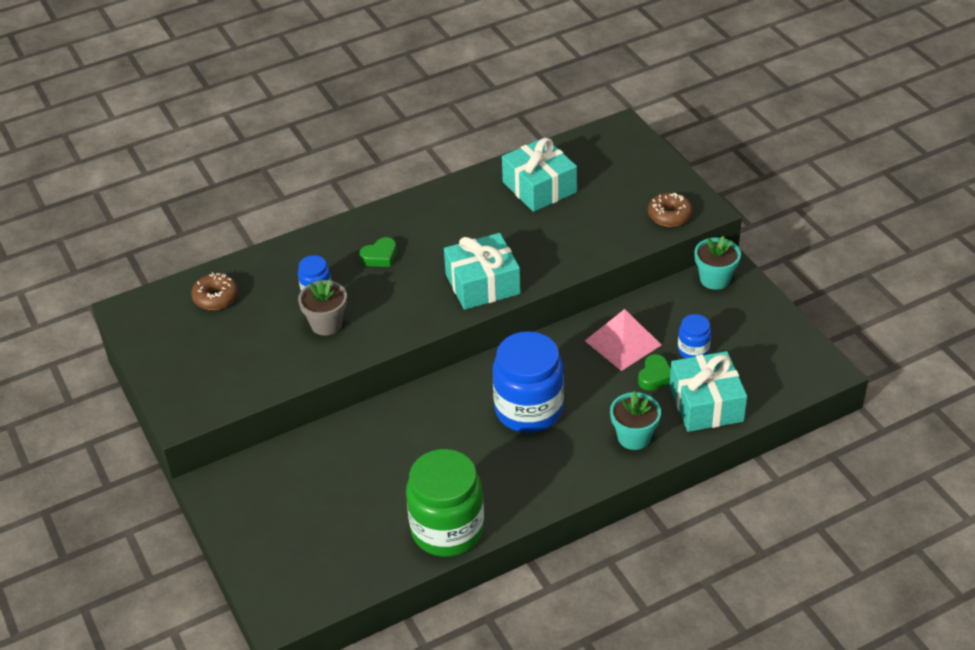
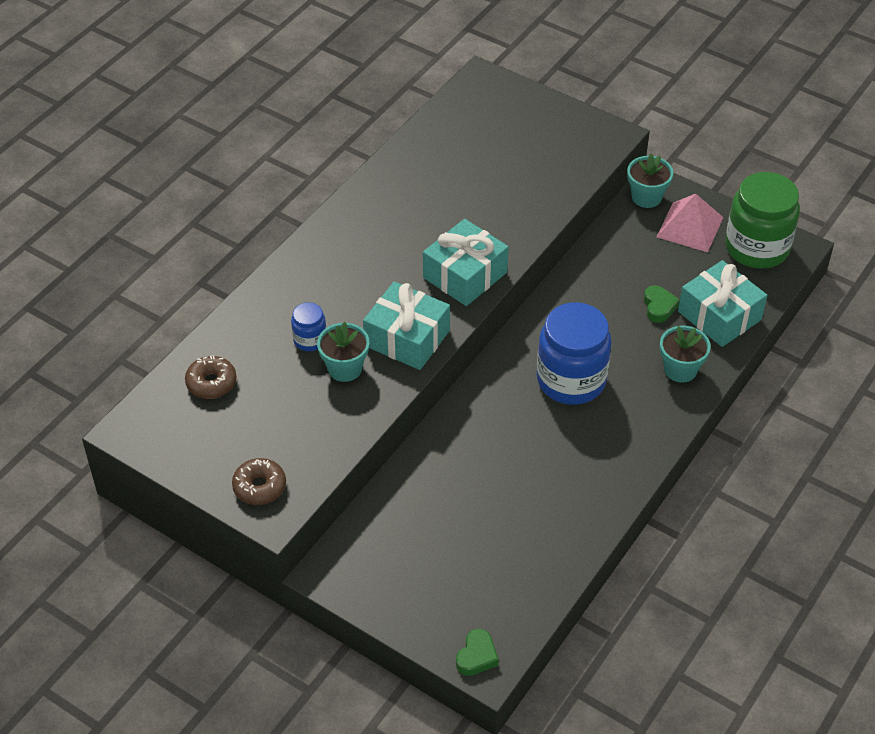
camera: 30 degrees left, 5 degrees up
grey flower pot [298,279,347,336] -> turquoise flower pot [317,322,369,382]
green heart [359,237,396,267] -> green heart moved to [456,629,499,676]
green jar [406,449,484,557] -> green jar moved to [725,172,800,269]
turquoise gift [502,137,577,212] -> turquoise gift moved to [363,281,450,370]
pink pyramid [585,309,661,371] -> pink pyramid moved to [657,194,723,252]
brown donut [648,193,693,227] -> brown donut moved to [232,458,286,505]
blue jar [678,314,711,358] -> none

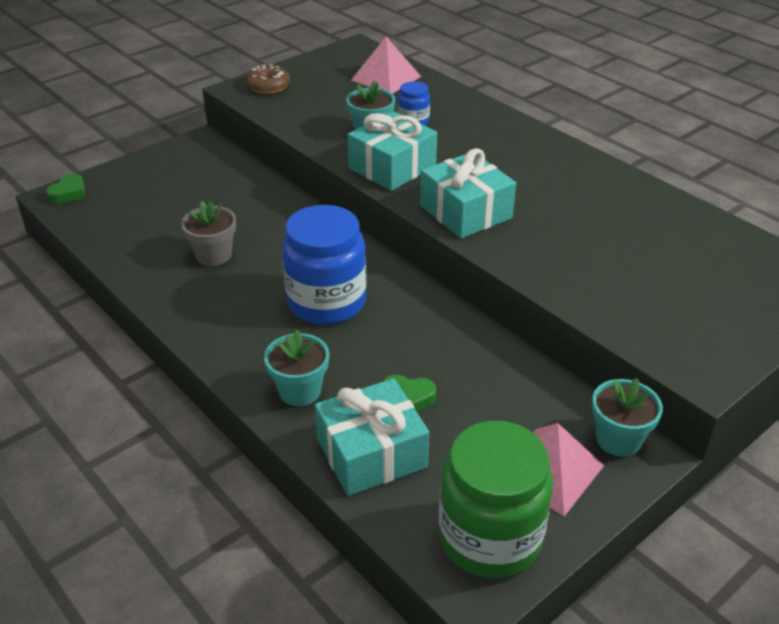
camera: 105 degrees right, 10 degrees down
brown donut [185,356,237,399] -> pink pyramid [351,37,421,94]
green heart [456,629,499,676] -> green heart turned 105 degrees counterclockwise [46,173,85,204]
none -> grey flower pot [181,201,236,266]

